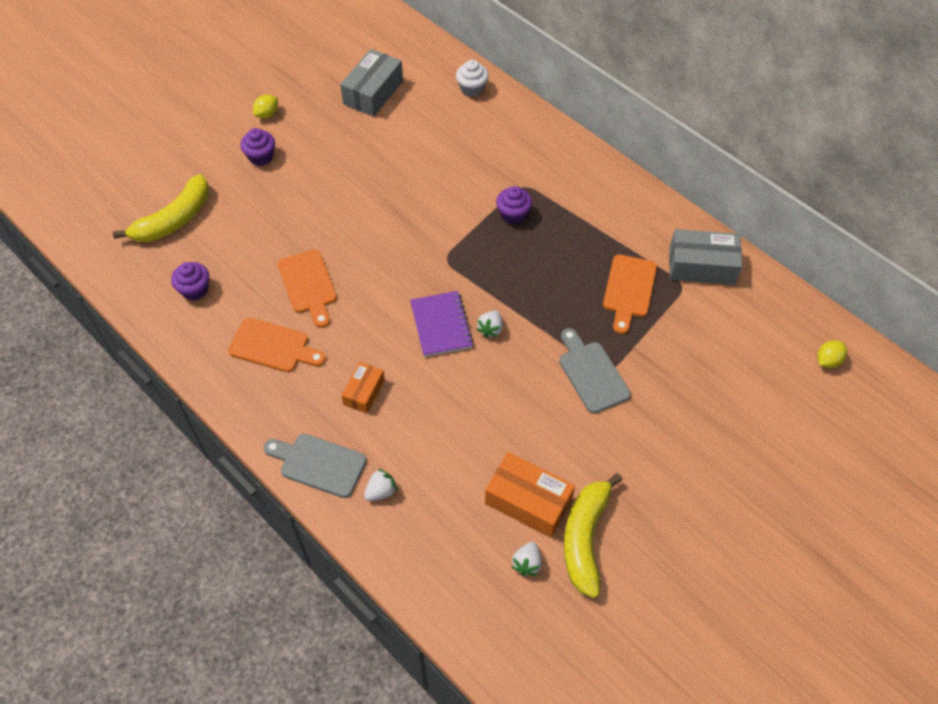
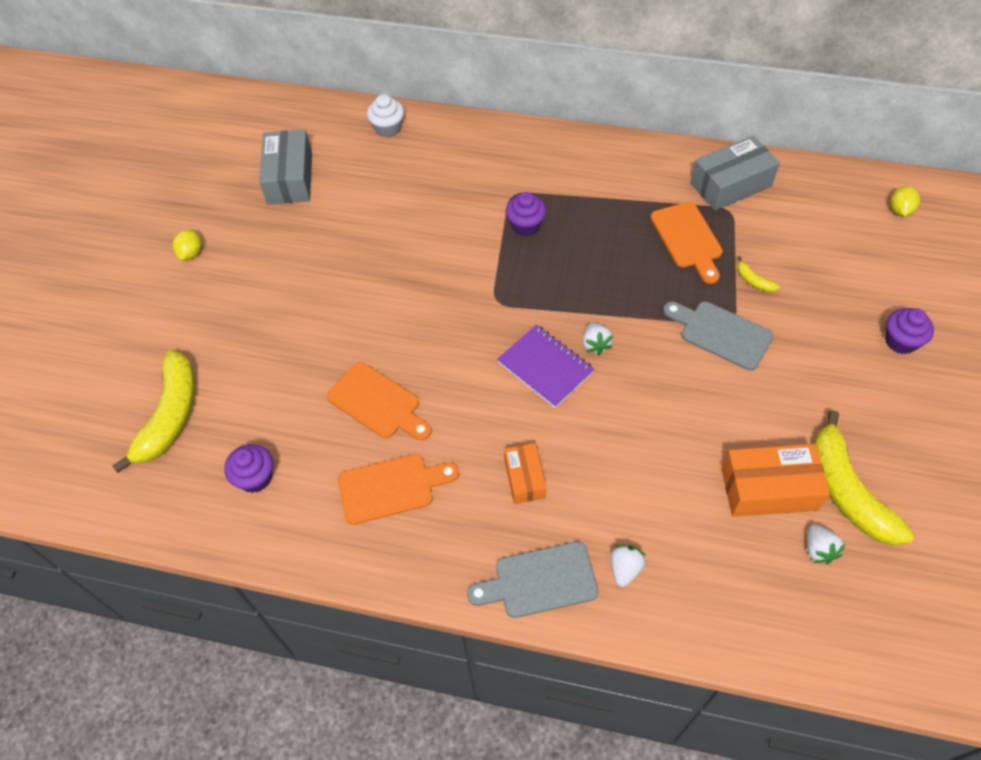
camera: 30 degrees left, 0 degrees up
purple cupcake [241,128,275,166] -> purple cupcake moved to [885,308,934,354]
none -> yellow banana [737,256,780,292]

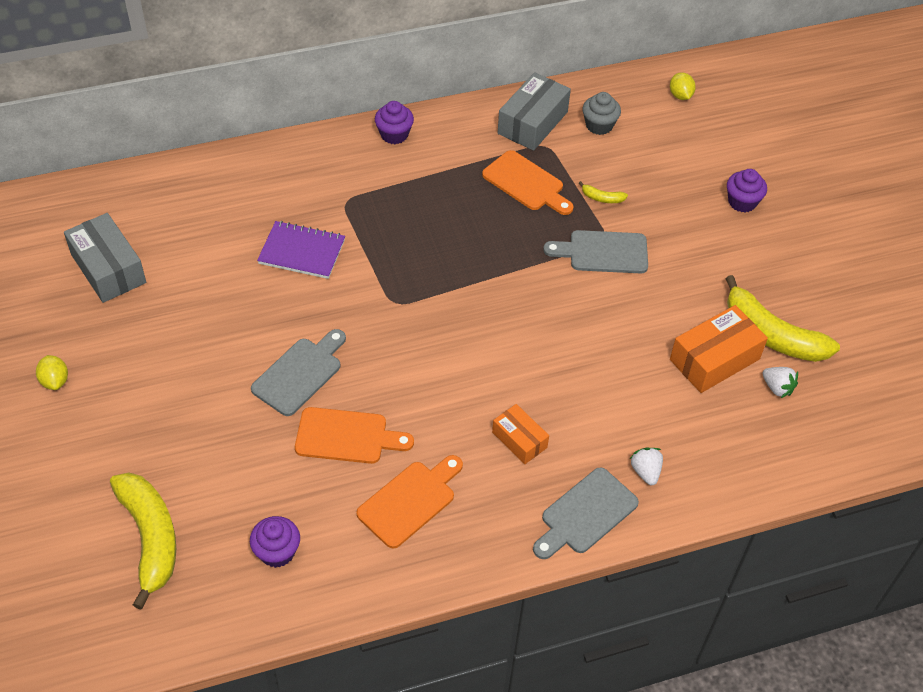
camera: 35 degrees left, 5 degrees down
white cupcake [367,94,404,137] -> none
purple notebook [497,325,595,408] -> purple notebook moved to [257,221,345,279]
purple cupcake [506,192,546,236] -> purple cupcake moved to [375,101,414,144]
white strawberry [583,322,613,355] -> none
none -> grey cutting board [251,329,346,416]
none -> grey cupcake [583,92,621,135]

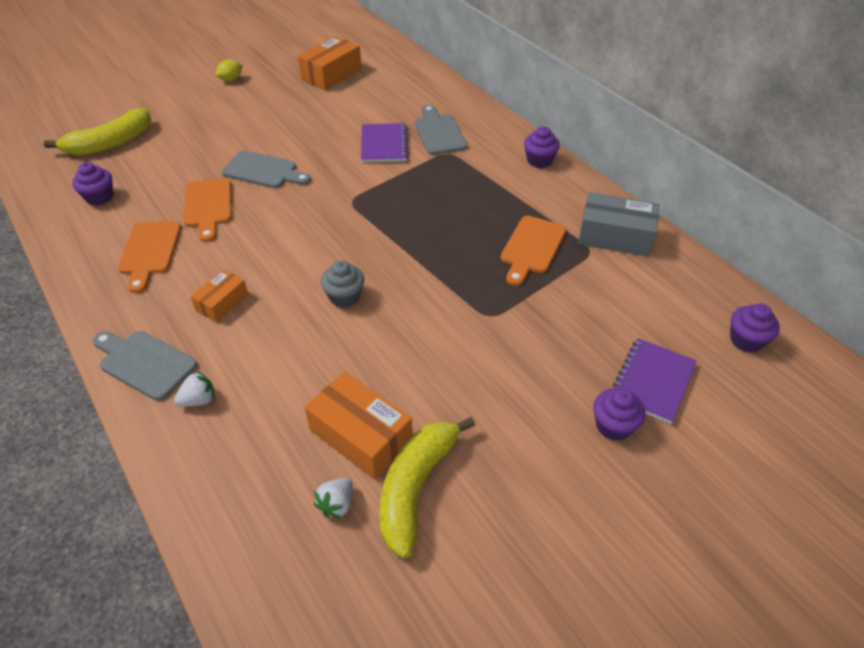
camera: 75 degrees right, 5 degrees down
grey box [64,213,146,303] -> orange box [298,36,362,90]
orange cutting board [357,455,463,549] -> orange cutting board turned 60 degrees clockwise [118,221,181,293]
grey cutting board [543,230,648,273] -> grey cutting board moved to [415,105,467,155]
yellow banana [579,181,628,203] -> none
grey cupcake [583,92,621,135] -> grey cupcake moved to [321,260,364,308]
yellow lemon [670,72,696,100] -> purple cupcake [730,304,780,353]
none -> purple notebook [612,338,697,424]

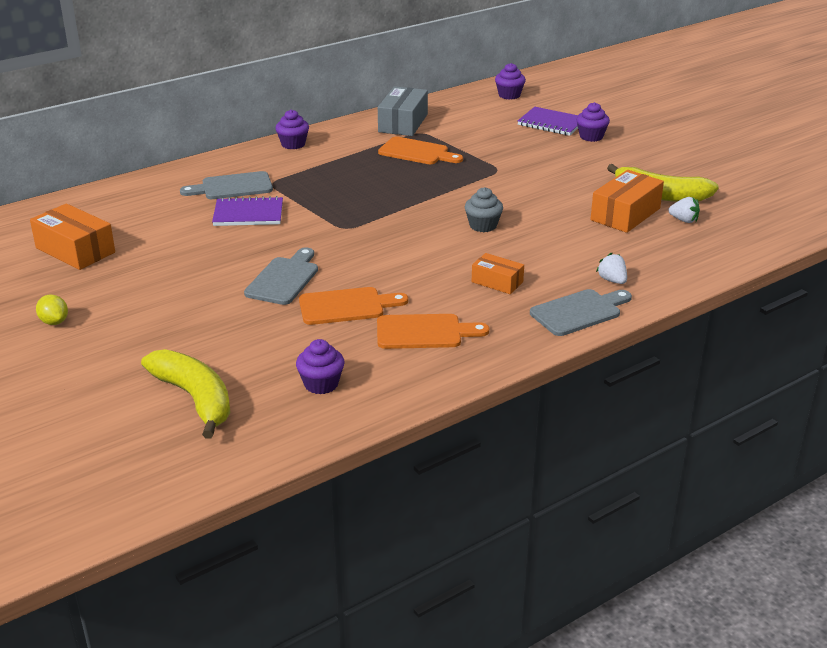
camera: 90 degrees left, 15 degrees down
grey cutting board [93,331,197,401] -> grey cutting board turned 150 degrees counterclockwise [530,289,632,336]

